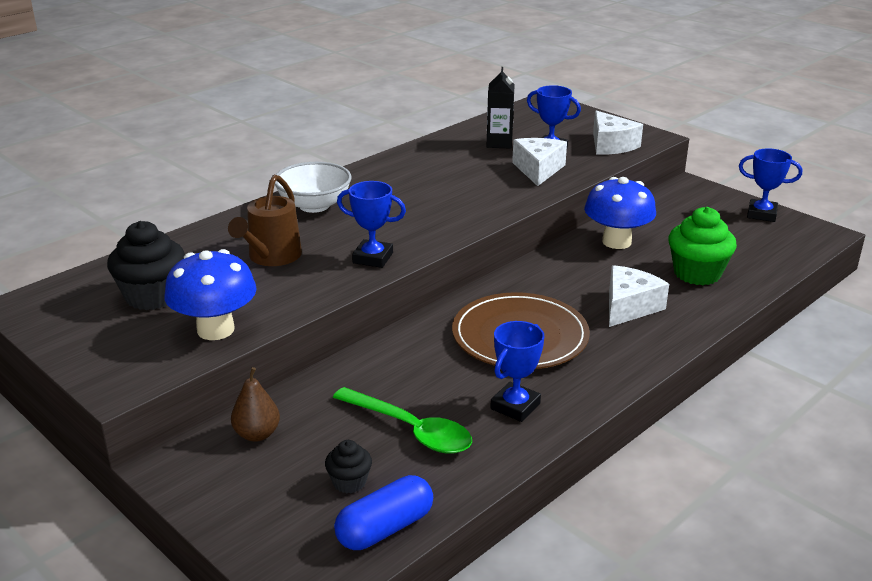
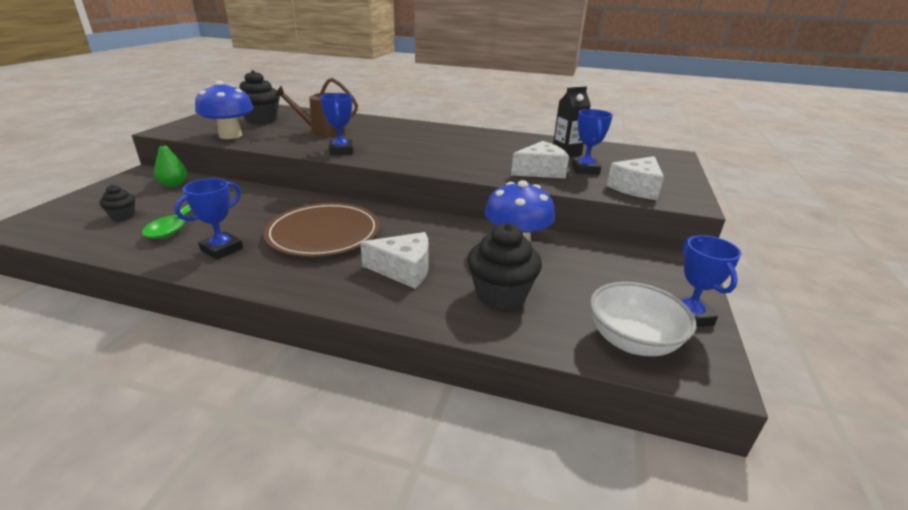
camera: 60 degrees right, 0 degrees up
brown pear [231,367,280,442] -> green pear [154,138,187,187]
white bowl [275,162,351,213] -> white bowl moved to [590,282,696,356]
blue capsule [334,475,433,550] -> none
blue trophy [490,321,544,422] -> blue trophy turned 60 degrees counterclockwise [175,178,243,260]
green cupcake [668,207,737,285] -> black cupcake [467,223,542,310]

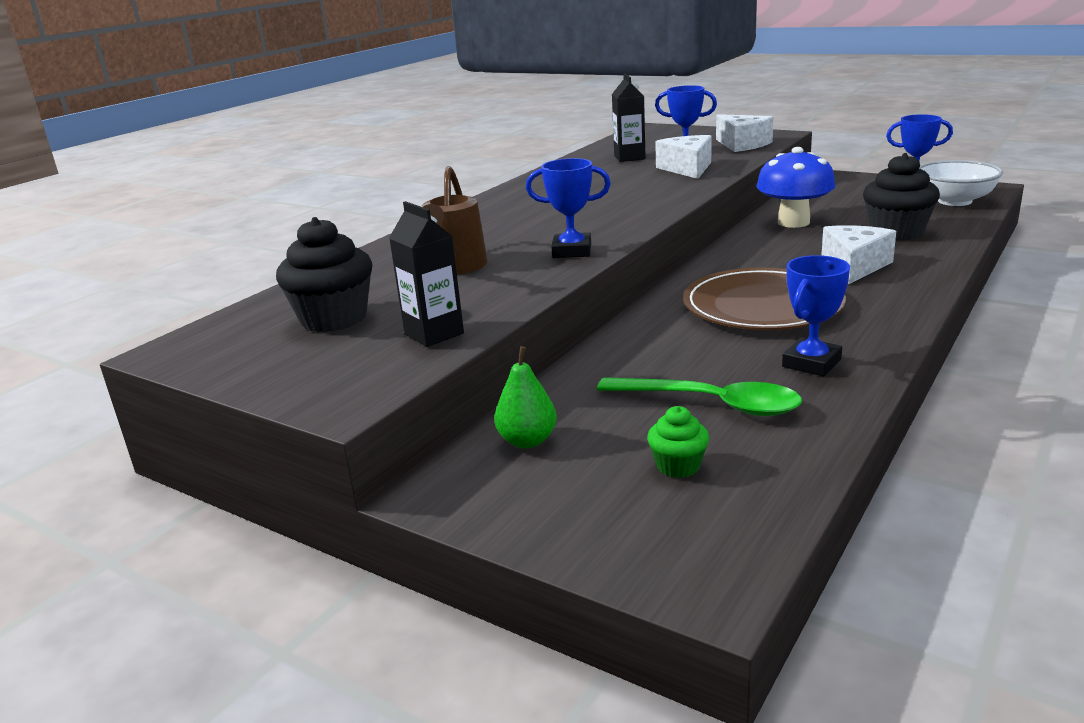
camera: 70 degrees left, 5 degrees down
black cupcake [99,185,135,221] -> green cupcake [647,406,709,478]
blue trophy [175,178,243,260] -> blue trophy turned 75 degrees clockwise [782,255,850,376]
blue mushroom [195,81,254,139] -> black carton [389,201,464,347]

